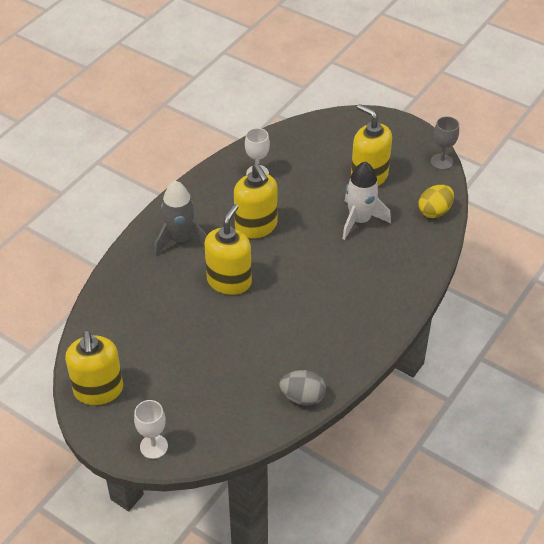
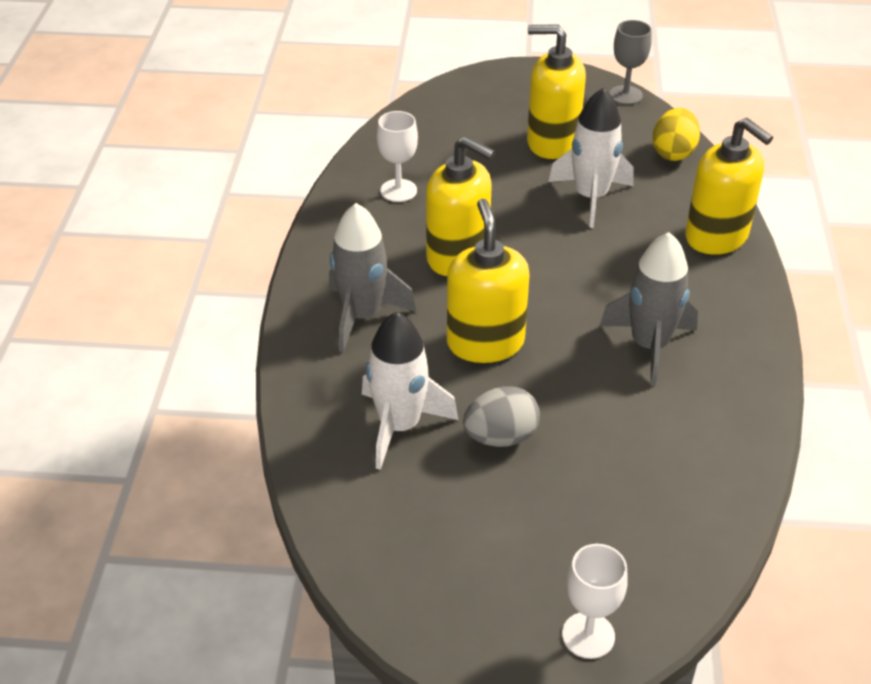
camera: 30 degrees left, 5 degrees down
yellow soap dispenser [65,330,123,405] -> yellow soap dispenser moved to [685,118,773,255]
grey egg [279,370,326,406] -> grey egg moved to [463,386,540,447]
none -> white rocket [362,312,458,470]
none -> grey rocket [600,232,698,386]

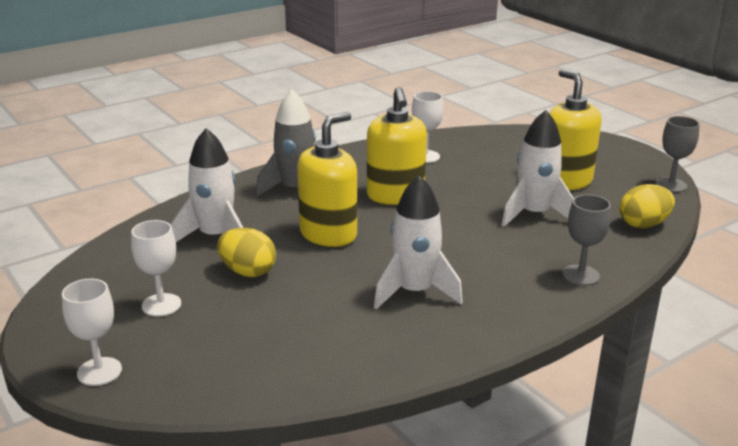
camera: 50 degrees right, 15 degrees down
grey egg [463,386,540,447] -> yellow egg [217,228,276,277]
grey rocket [600,232,698,386] -> white rocket [374,175,463,309]
yellow soap dispenser [685,118,773,255] -> grey goblet [562,194,611,286]
none -> white goblet [131,220,181,317]

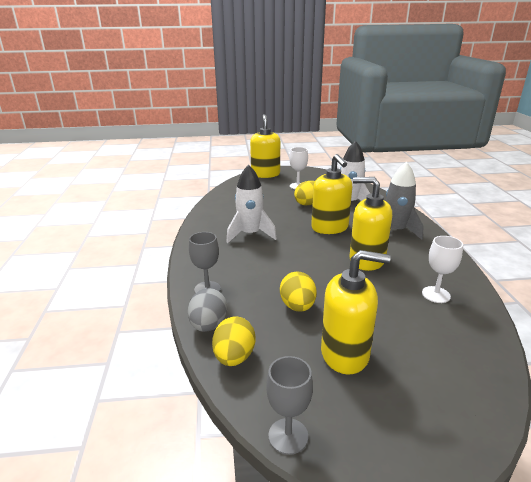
camera: 120 degrees right, 0 degrees up
white goblet [62,278,122,386] -> yellow soap dispenser [250,114,280,178]
white rocket [501,110,574,227] -> yellow egg [280,272,317,312]
none -> grey egg [188,288,227,332]

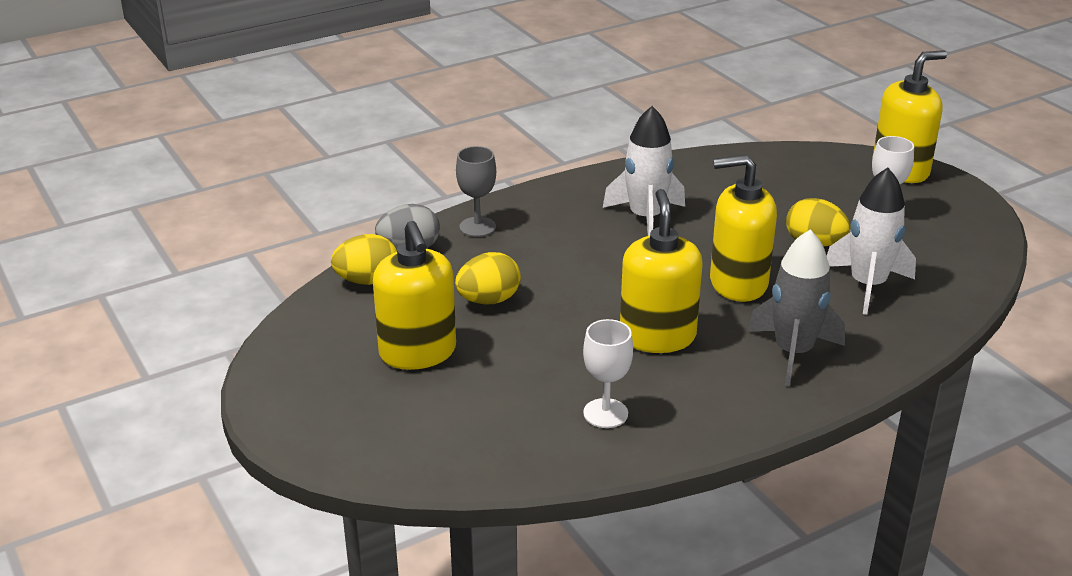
camera: 65 degrees right, 5 degrees up
grey goblet [266,356,313,455] -> none
yellow soap dispenser [311,154,352,234] -> yellow soap dispenser turned 45 degrees clockwise [710,155,777,302]

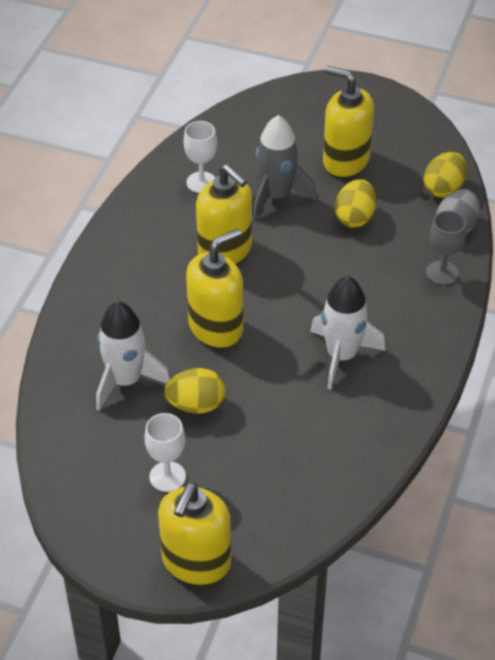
camera: 140 degrees right, 15 degrees up
grey rocket [748,230,845,387] -> grey rocket moved to [252,115,317,220]

